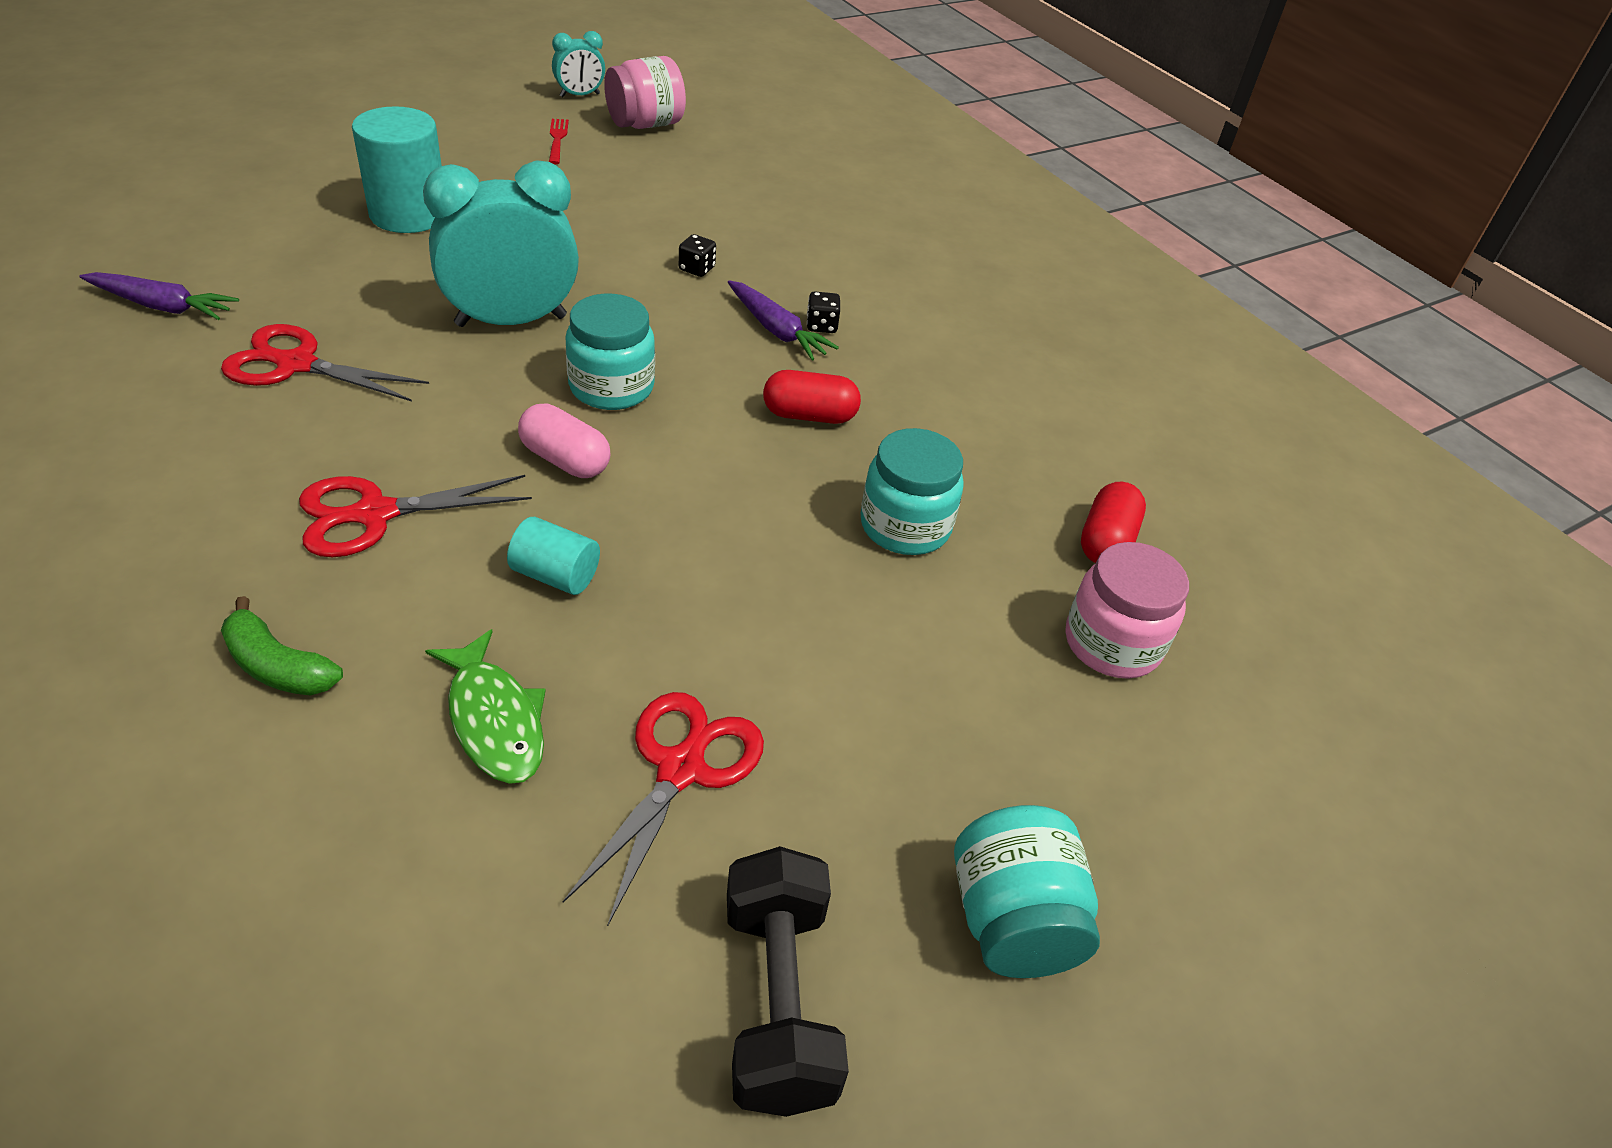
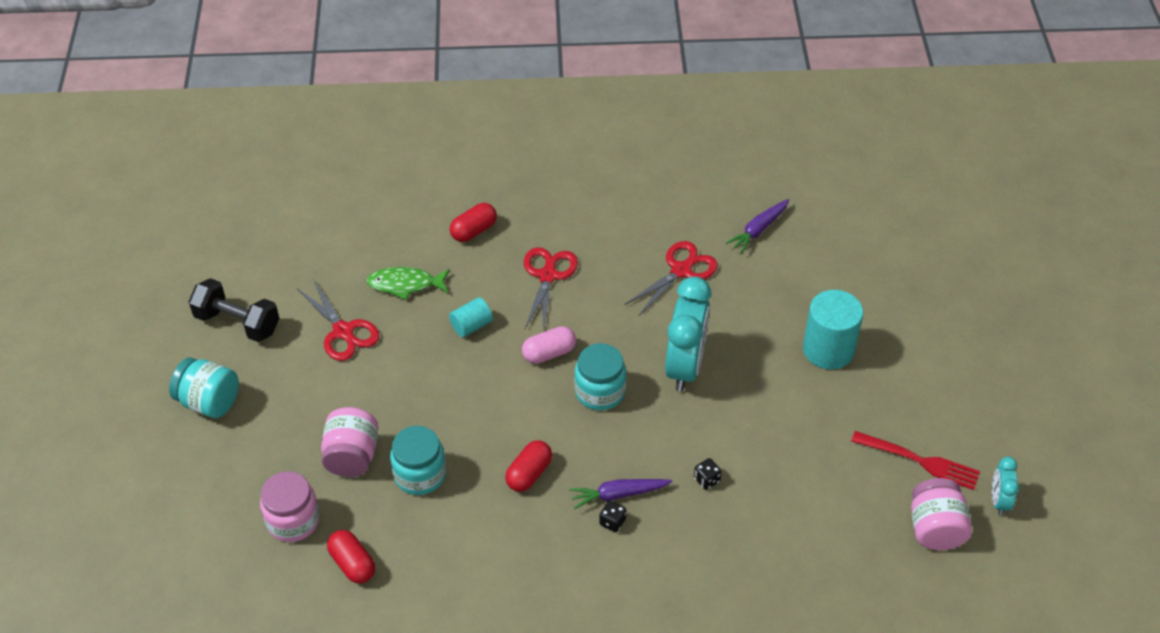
camera: 125 degrees right, 5 degrees up
green banana [221,596,343,696] -> red capsule [450,203,497,242]
red fork [549,119,569,164] -> red fork [851,431,980,490], size x1.67
none -> pink jar [321,407,378,477]

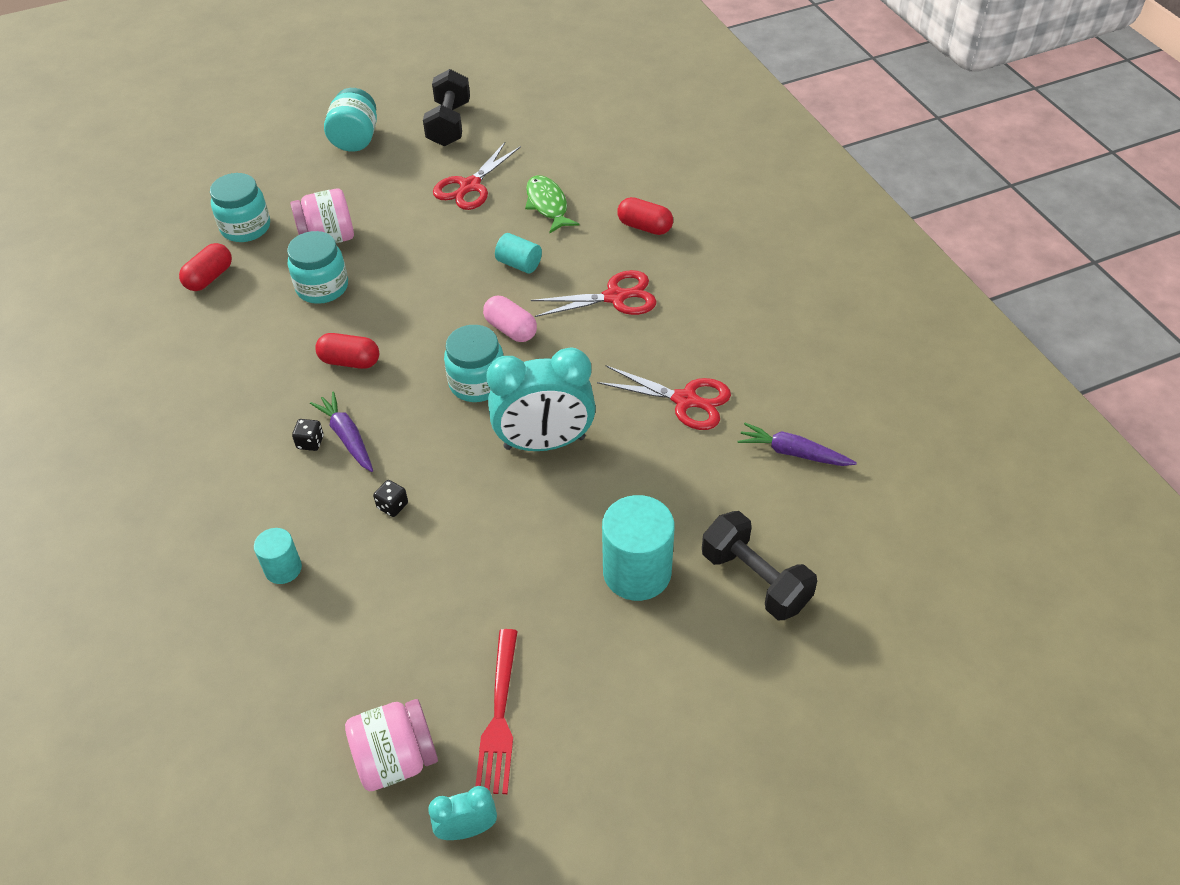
camera: 70 degrees right, 0 degrees up
pink jar [260,472,320,542] -> turquoise jar [210,173,270,242]
none -> turquoise cylinder [254,528,302,584]
none -> black dumbbell [702,511,817,620]

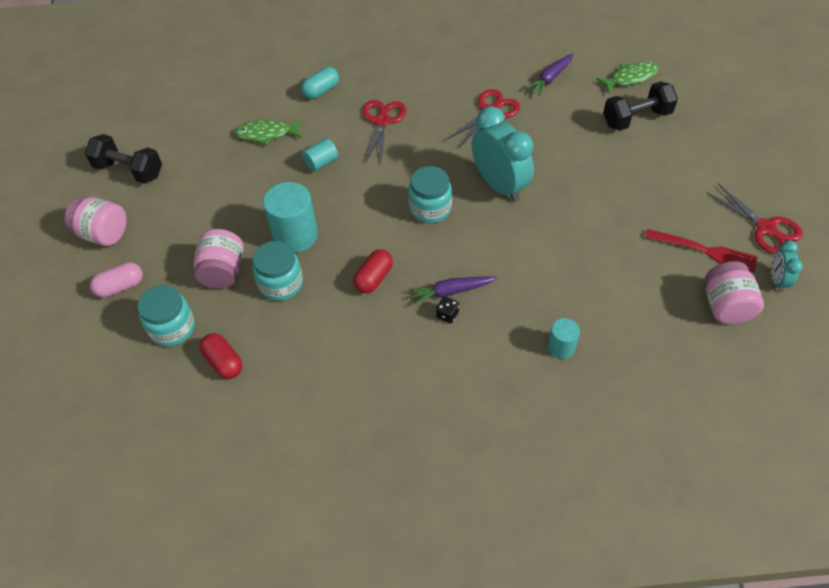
camera: 70 degrees left, 5 degrees up
turquoise jar [324,88,377,152] -> pink jar [65,196,127,246]
black dice [373,480,408,517] -> none
red scissors [433,141,521,210] -> red scissors moved to [707,184,803,254]
pink capsule [483,296,537,342] -> pink capsule moved to [90,262,143,298]
turquoise clock [486,347,596,451] -> turquoise clock turned 45 degrees counterclockwise [472,106,534,202]
turquoise cylinder [602,495,675,601] -> turquoise cylinder moved to [263,182,318,253]
red capsule [617,197,673,235] -> turquoise capsule [301,67,339,99]
none -> green fish [596,62,659,94]

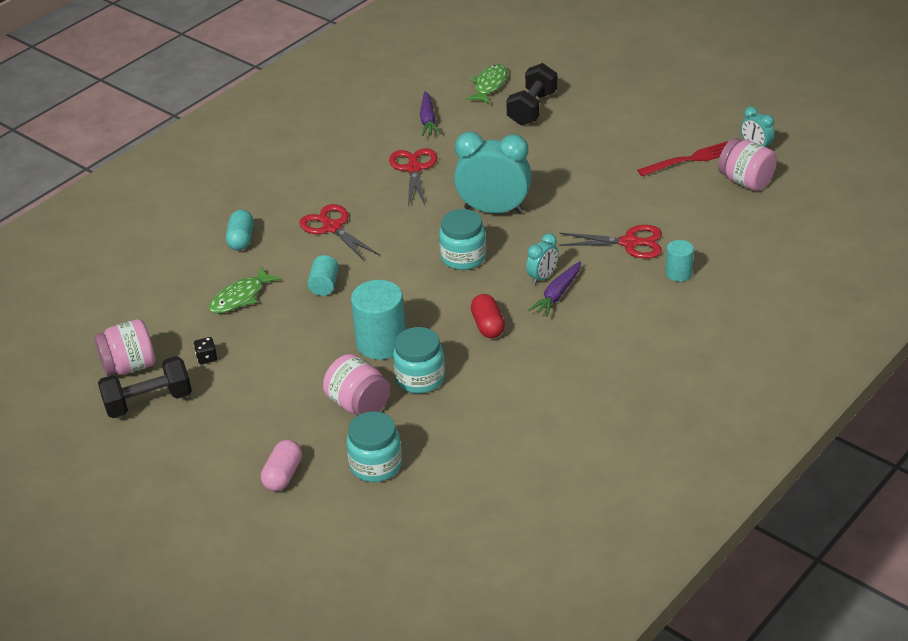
camera: 45 degrees left, 15 degrees down
pink jar [65,196,127,246] -> pink jar moved to [94,319,155,376]
red capsule [200,333,242,379] -> none
black dice [436,296,459,323] -> black dice moved to [194,337,217,364]
red scissors [707,184,803,254] -> red scissors moved to [558,225,662,259]
none -> turquoise clock [526,233,559,285]

